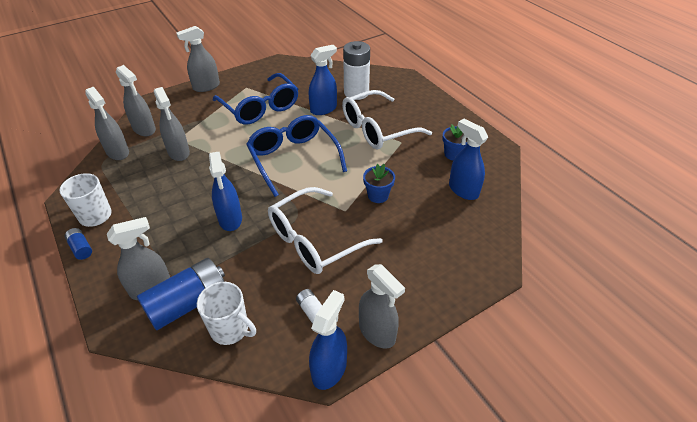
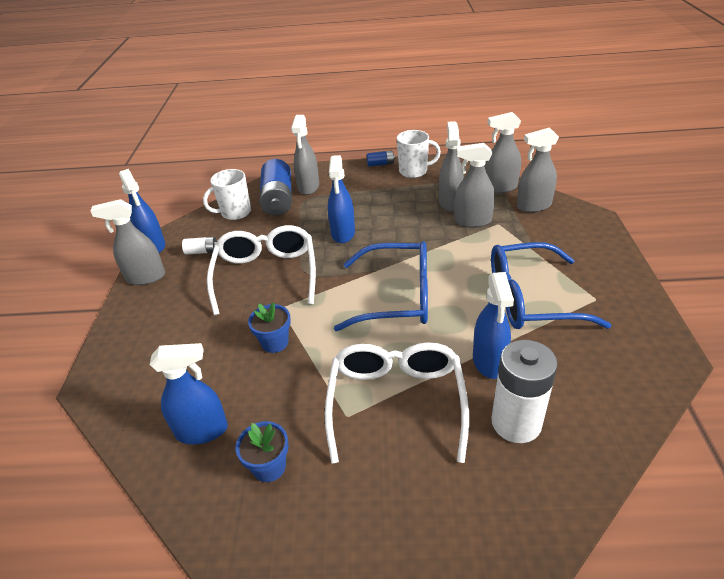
camera: 125 degrees right, 5 degrees down
grey spray bottle [176,26,220,92] -> grey spray bottle moved to [439,121,464,211]
blue spray bottle [209,152,242,231] -> blue spray bottle turned 105 degrees counterclockwise [328,155,355,243]

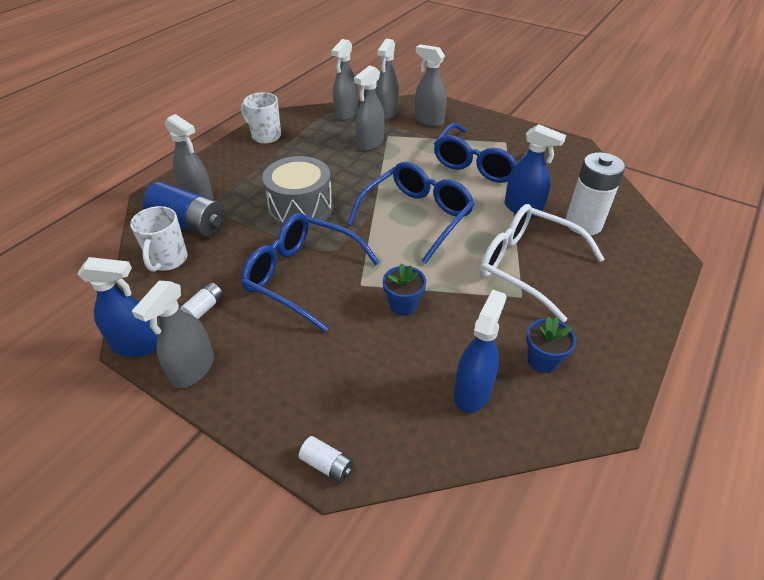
camera: 60 degrees left, 5 degrees up
white glasses [207,225,316,315] -> blue glasses [241,213,380,332]
blue spray bottle [328,155,355,243] -> grey drum [262,156,333,228]
blue battery [367,150,395,167] -> none
white mug [397,130,441,178] -> white mug turned 90 degrees counterclockwise [241,92,281,144]
grey spray bottle [439,121,464,211] -> grey spray bottle moved to [415,44,447,127]
none -> white battery [299,436,354,483]

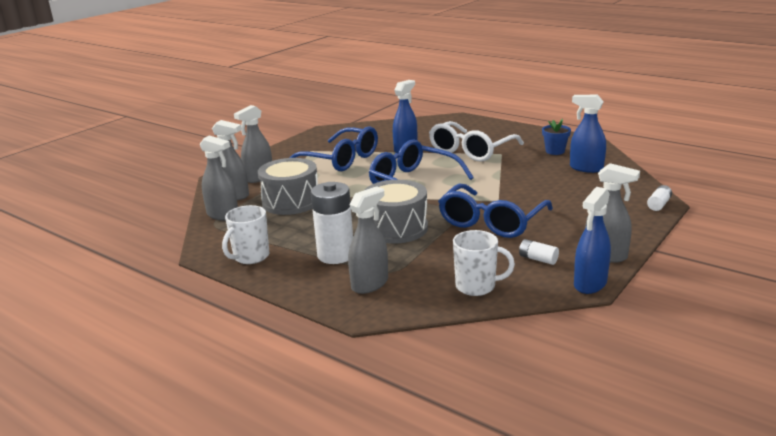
camera: 85 degrees left, 20 degrees down
blue spray bottle [77,257,158,357] -> blue spray bottle turned 150 degrees counterclockwise [574,187,611,294]
blue battery [143,182,225,238] -> none
grey spray bottle [354,65,384,151] -> grey drum [258,158,318,215]
blue flower pot [383,263,426,316] -> none
white battery [565,152,625,235] -> white battery moved to [311,182,353,264]

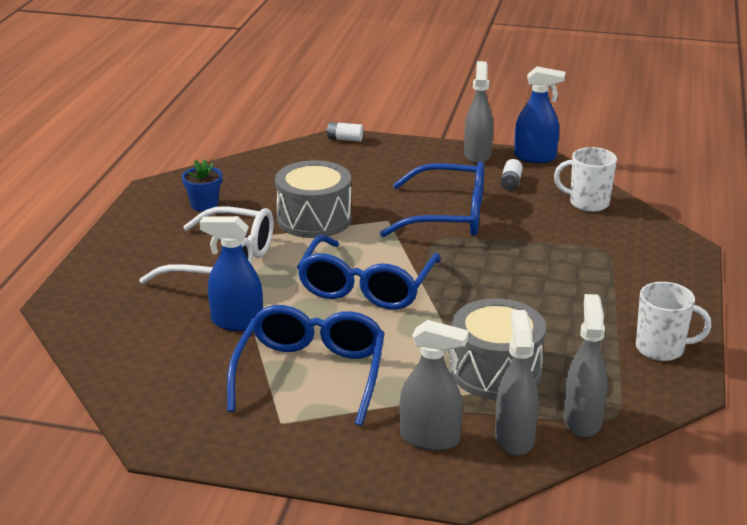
camera: 115 degrees left, 5 degrees up
white battery [311,182,353,264] -> none
grey spray bottle [348,186,388,294] -> none
grey drum [365,180,428,244] -> grey drum moved to [275,160,352,238]
white mug [453,230,515,296] -> white mug turned 60 degrees counterclockwise [554,147,617,212]
blue spray bottle [570,95,606,173] -> none

